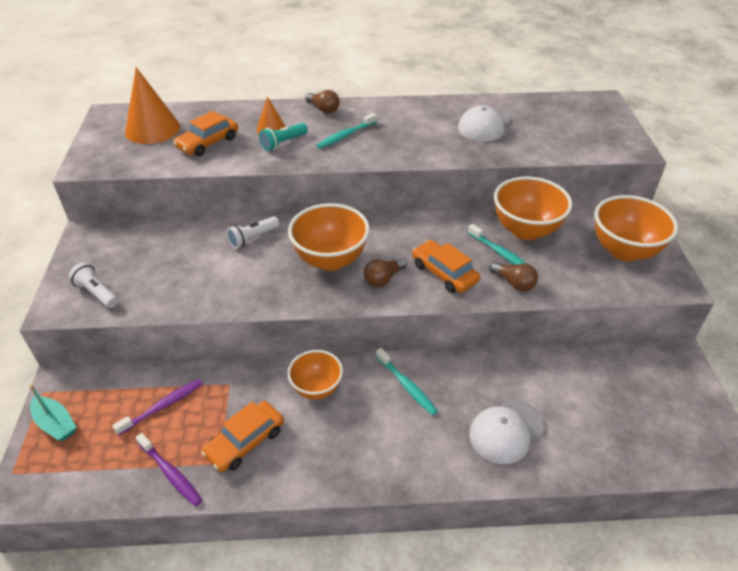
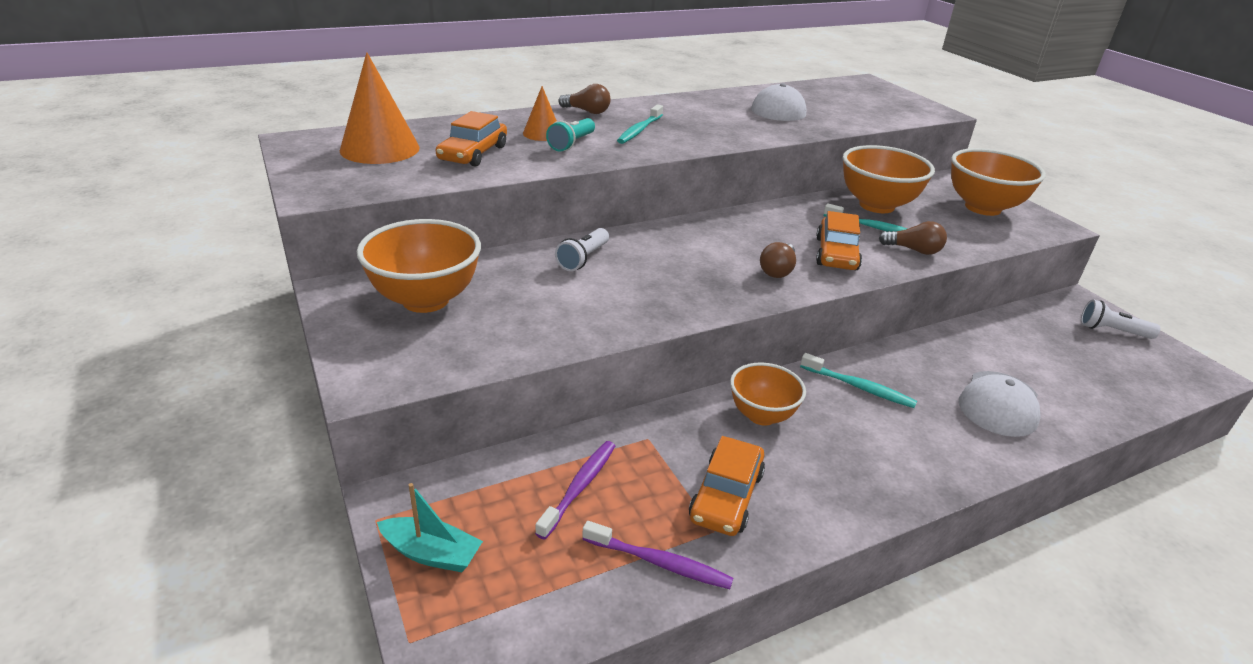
camera: 25 degrees left, 10 degrees down
white flashlight [69,263,118,308] -> white flashlight moved to [1081,299,1160,339]
orange bowl [288,203,370,271] -> orange bowl moved to [357,219,481,313]
orange car [412,240,480,293] -> orange car turned 105 degrees counterclockwise [816,211,862,270]

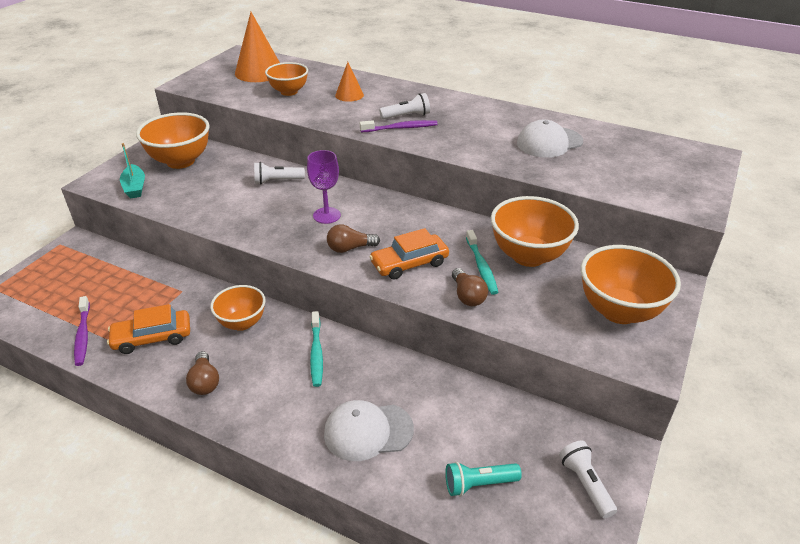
camera: 55 degrees right, 5 degrees up
turquoise boat [377,483,483,572] -> turquoise boat moved to [120,143,145,198]
orange car [436,111,507,167] -> orange bowl [265,62,308,96]
purple toothbrush [535,441,615,540] -> purple toothbrush moved to [360,120,438,132]
turquoise flashlight [546,118,595,151] -> turquoise flashlight moved to [445,462,522,496]
brown light bulb [558,84,610,114] -> brown light bulb moved to [186,351,219,395]
turquoise toothbrush [617,105,663,144] -> white flashlight [379,93,430,120]
none -> purple goblet [307,150,341,224]

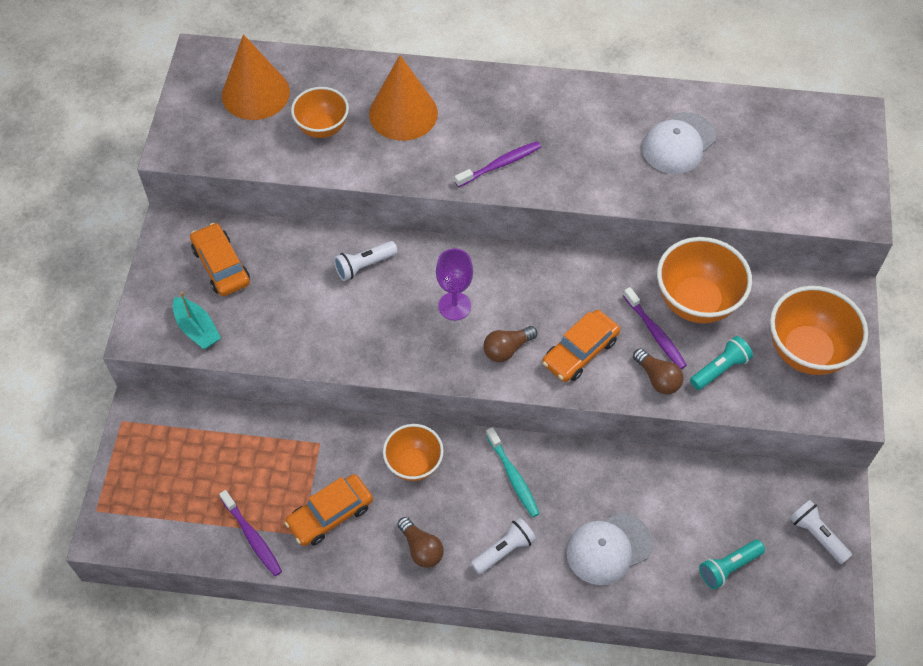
camera: 20 degrees left, 20 degrees up
orange bowl [136,112,209,169] -> orange car [190,223,250,296]
orange cone [335,62,364,102] -> orange cone [369,55,438,141], size x1.82
white flashlight [379,93,430,120] -> white flashlight moved to [471,517,536,574]
turquoise toothbrush [466,230,498,295] -> purple toothbrush [623,287,687,369]
none -> turquoise flashlight [690,336,753,390]

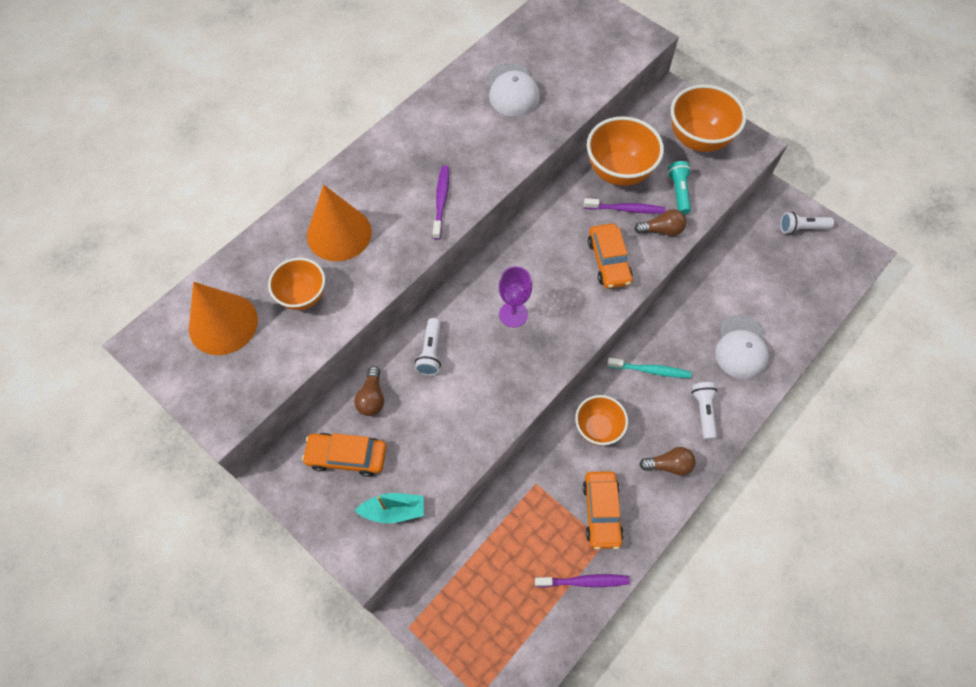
camera: 55 degrees left, 5 degrees up
brown light bulb [483,326,537,362] -> brown light bulb moved to [354,366,384,416]
turquoise flashlight [699,540,765,589] -> none

